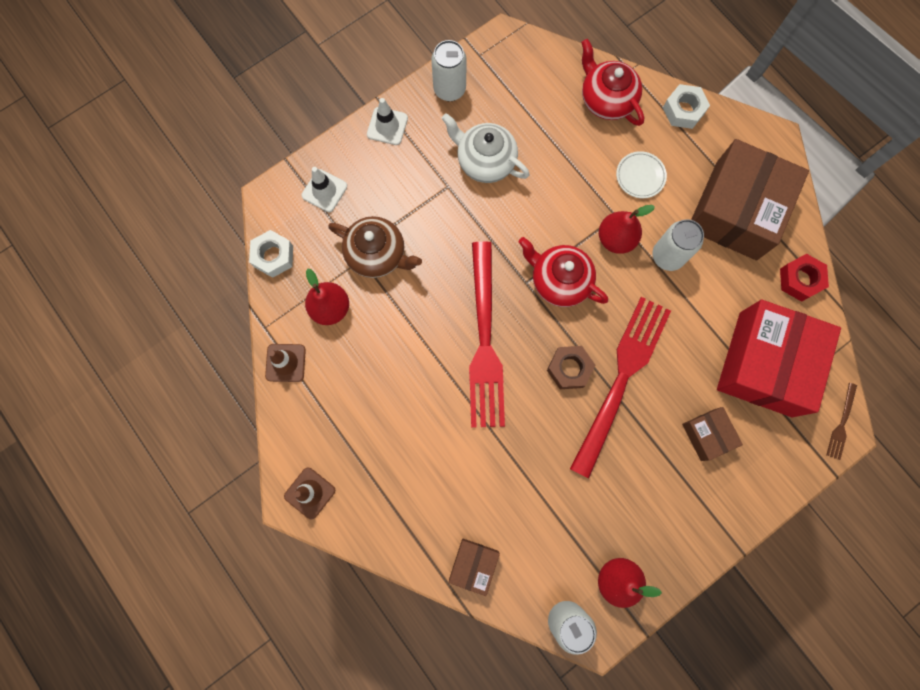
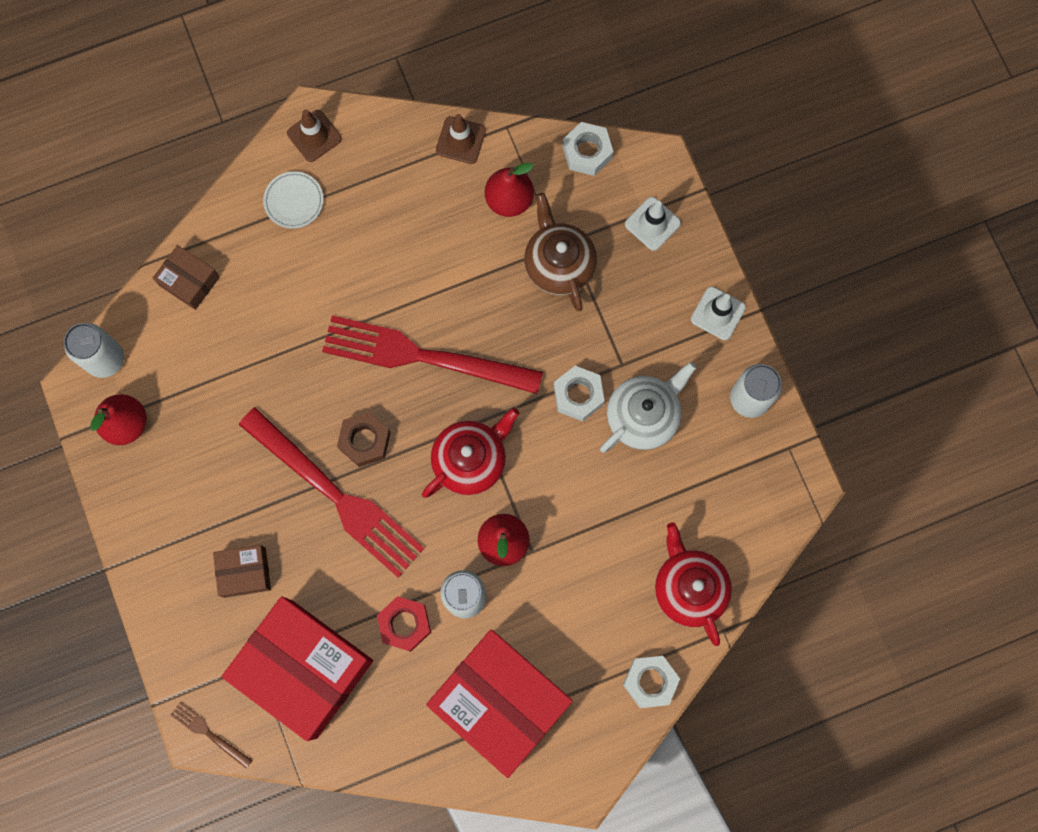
camera: 105 degrees right, 0 degrees up
brown teapot [328,216,422,278] -> brown teapot turned 120 degrees clockwise [524,193,597,311]
red teapot [581,39,644,126] -> red teapot turned 90 degrees counterclockwise [655,523,732,646]
white plate [616,151,667,198] -> white plate moved to [263,171,323,229]
brown box [691,139,809,260] -> red box [426,629,572,778]
red nut [780,254,829,302] -> red nut moved to [377,596,431,652]
none -> white nut [554,366,604,421]

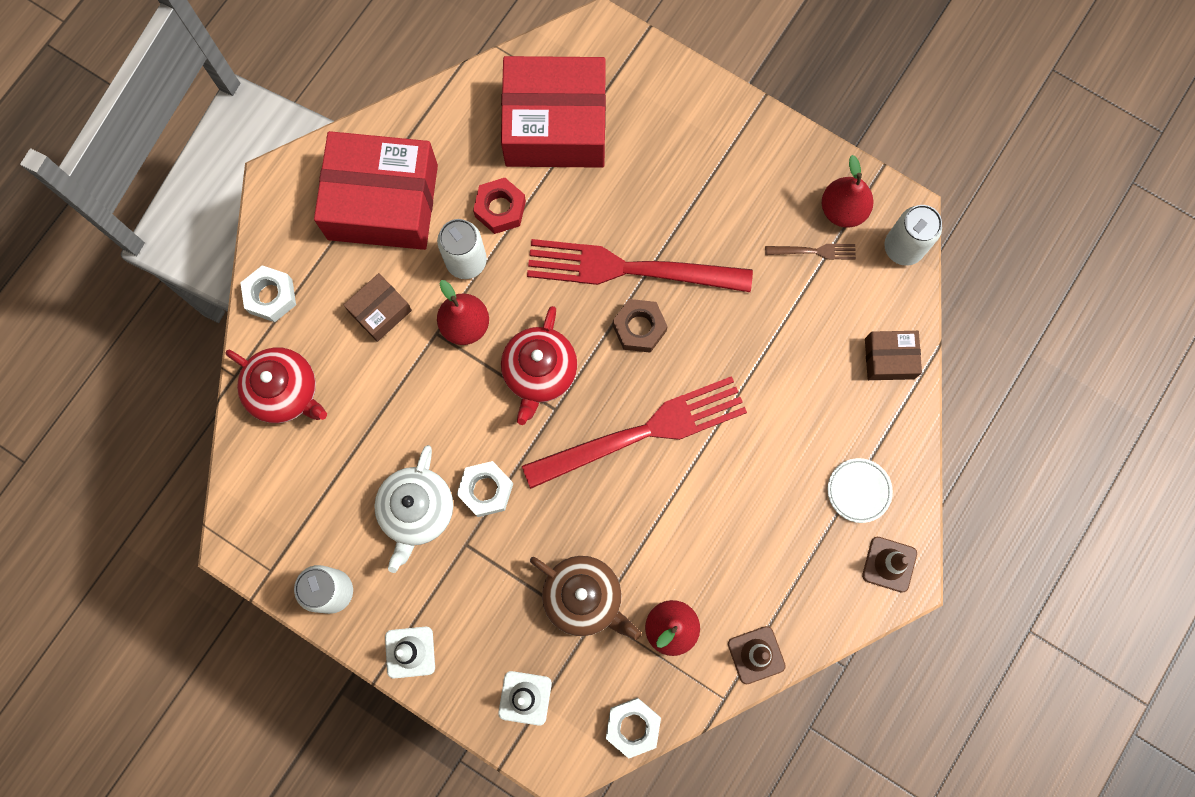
camera: 145 degrees right, 0 degrees up
brown fork [171,701,253,769] -> brown fork moved to [765,244,856,259]
brown box [213,545,271,598] -> brown box moved to [344,273,412,342]

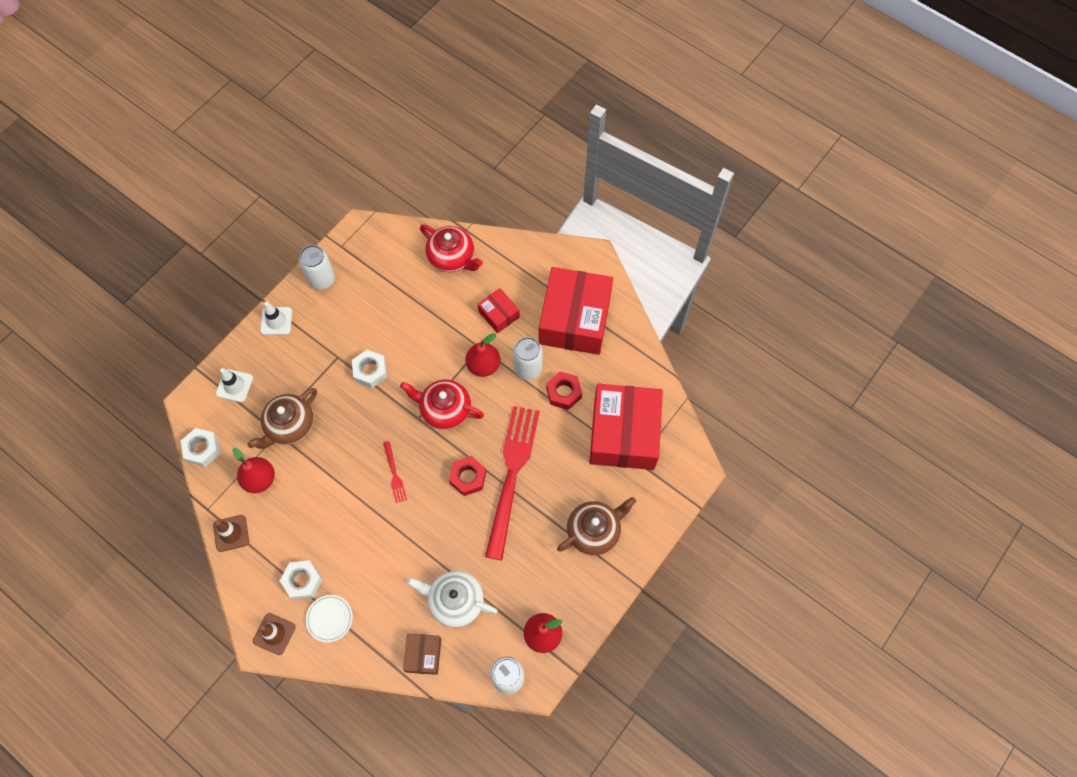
camera: 95 degrees right, 10 degrees down
red teapot [226,347,327,423] -> red teapot turned 90 degrees counterclockwise [420,224,483,272]
white nut [240,265,296,322] -> white nut moved to [280,560,323,600]
brown box [344,273,412,342] -> red box [478,288,520,333]
white teapot [374,445,453,573] -> white teapot moved to [407,571,498,627]
red fork [522,376,747,489] -> red fork [383,441,407,503], size x0.41
brown nut [613,299,668,353] -> red nut [449,456,486,496]
brown fork [765,244,856,259] -> none
none -> brown teapot [557,497,636,556]

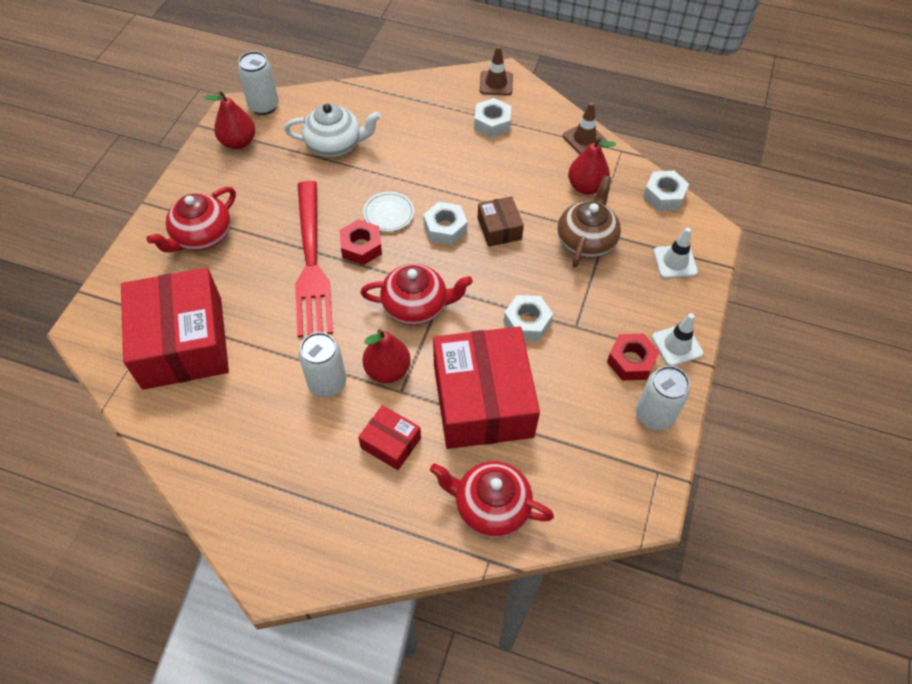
camera: 160 degrees right, 10 degrees down
white plate [306,595,353,642] -> white plate moved to [363,192,414,232]
red fork [383,441,407,503] -> white nut [423,202,468,245]
brown box [403,634,441,675] -> brown box moved to [478,196,524,247]
red box [539,267,613,355] -> red box moved to [433,326,540,449]
red nut [546,371,582,410] -> red nut moved to [607,334,660,380]
brown teapot [557,497,636,556] -> red teapot [146,187,236,253]

